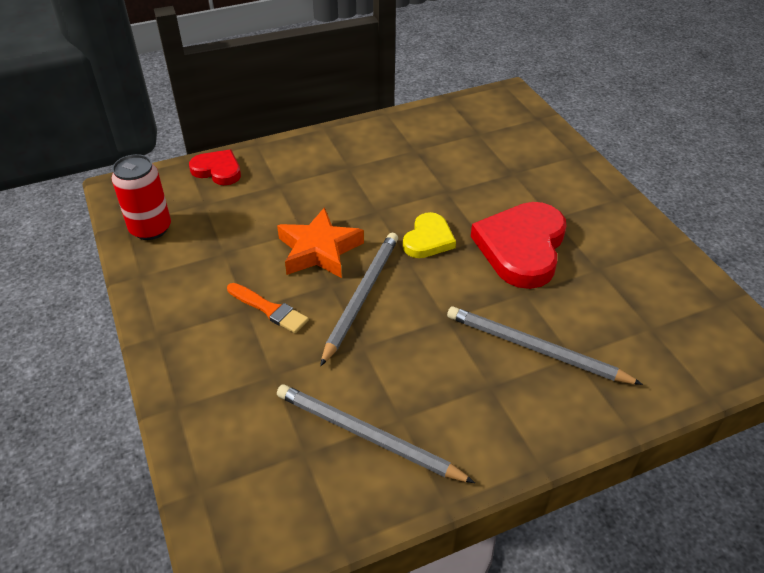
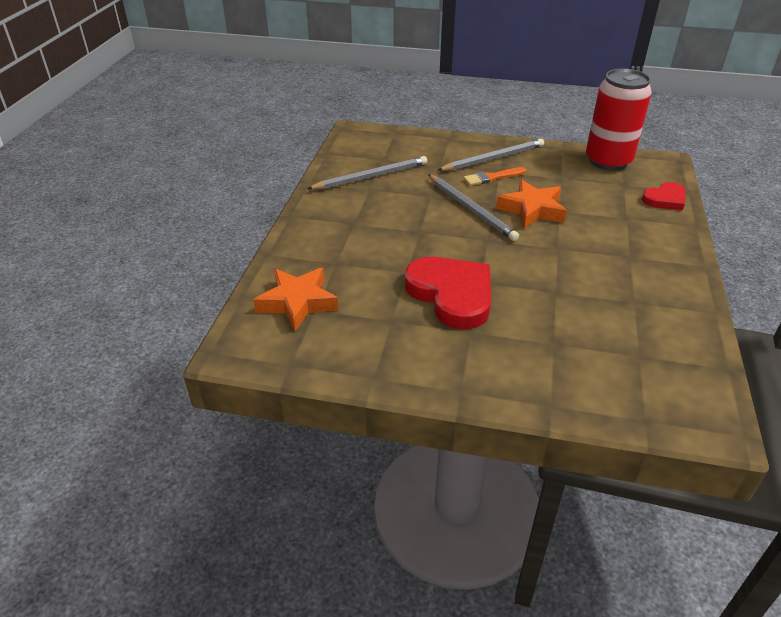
camera: 125 degrees right, 5 degrees down
red can [111,154,171,240] -> red can [586,68,652,171], size x1.52
yellow heart [403,212,456,258] -> none
grey pencil [447,307,643,385] -> grey pencil moved to [438,139,544,171]
none -> orange star [253,268,338,331]

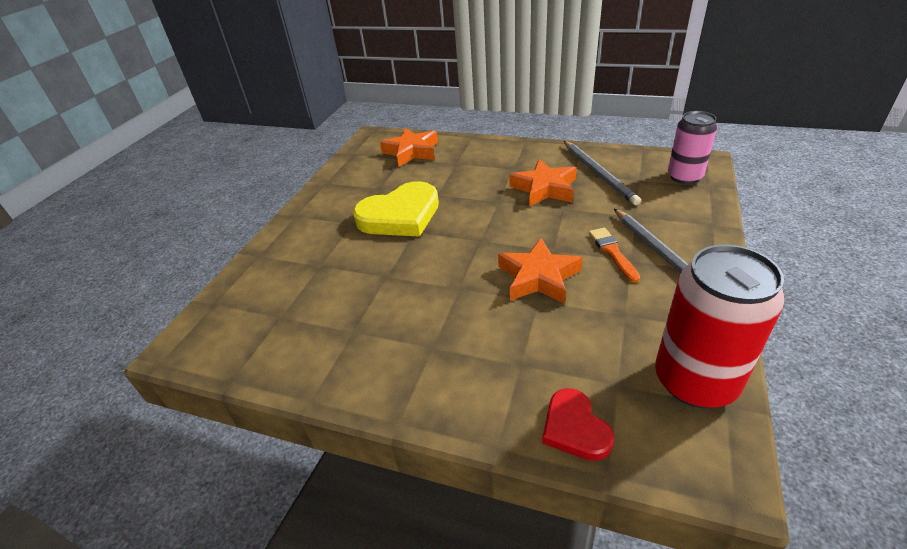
camera: 100 degrees right, 0 degrees up
red heart [405,257,491,329] -> yellow heart [353,181,439,237]
grey pencil [428,174,519,241] -> none
none -> orange star [510,159,577,207]
none -> pink can [668,111,717,184]

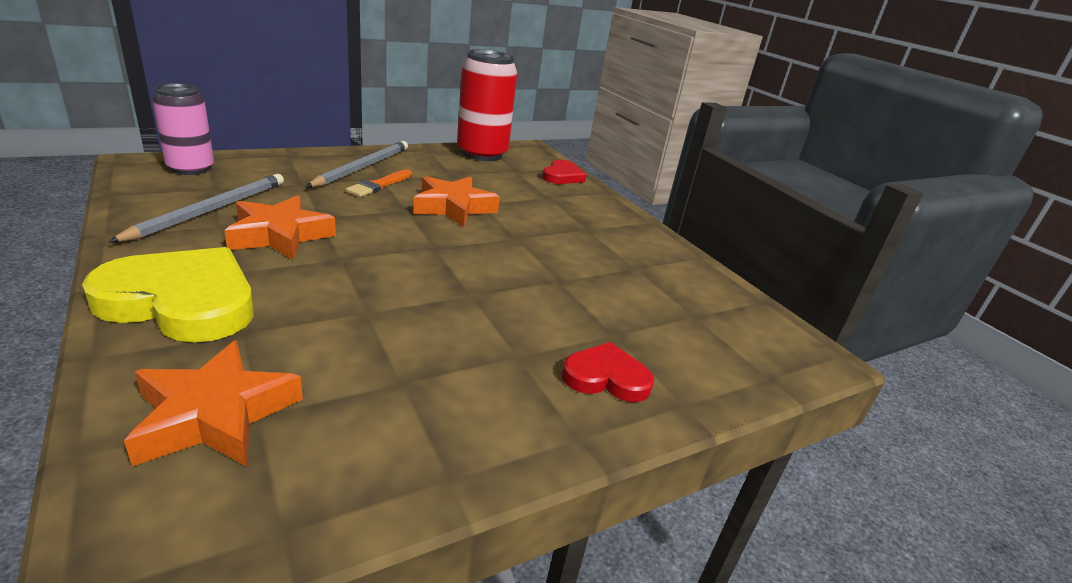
camera: 145 degrees left, 10 degrees down
yellow heart [353,181,439,237] -> yellow heart moved to [82,247,254,343]
none -> red heart [562,342,654,402]

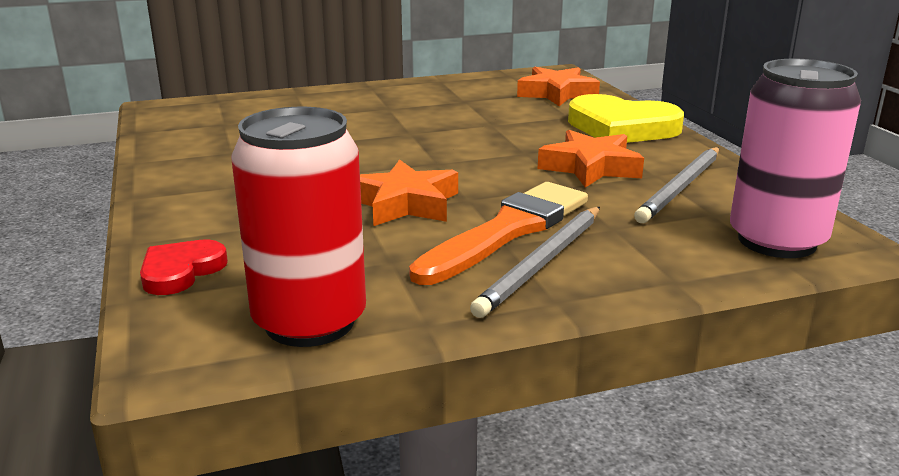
camera: 165 degrees left, 5 degrees down
pink can [152,83,214,175] -> pink can [730,59,861,258], size x1.52
orange brush [346,169,412,197] -> orange brush [409,182,588,285], size x1.97
red heart [562,342,654,402] -> none

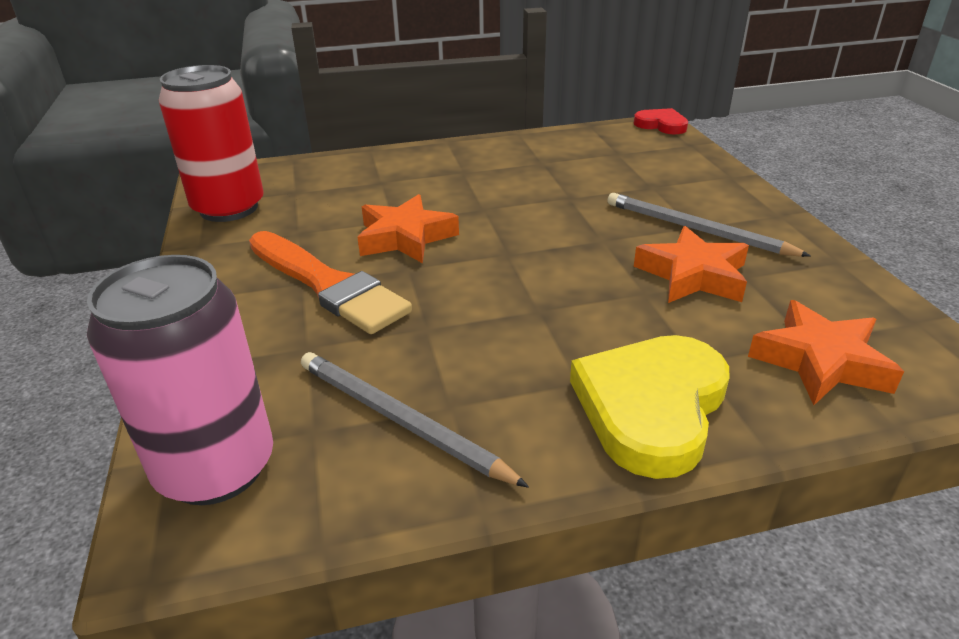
camera: 95 degrees right, 10 degrees up
red heart [140,239,228,295] -> red heart moved to [634,108,688,134]
grey pencil [470,207,600,318] -> grey pencil moved to [607,193,811,257]
orange star [538,130,644,188] -> orange star moved to [634,226,749,303]

